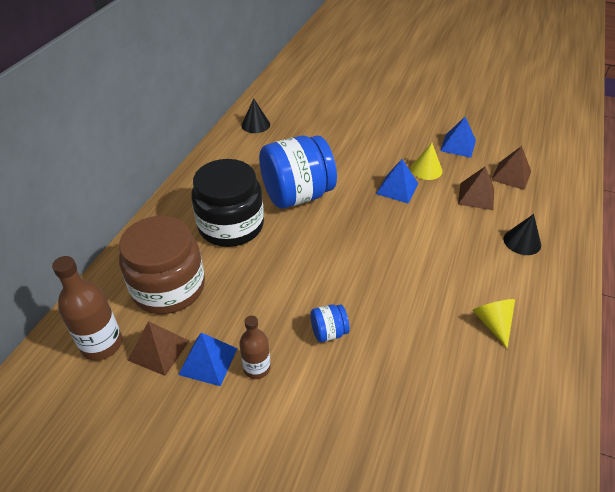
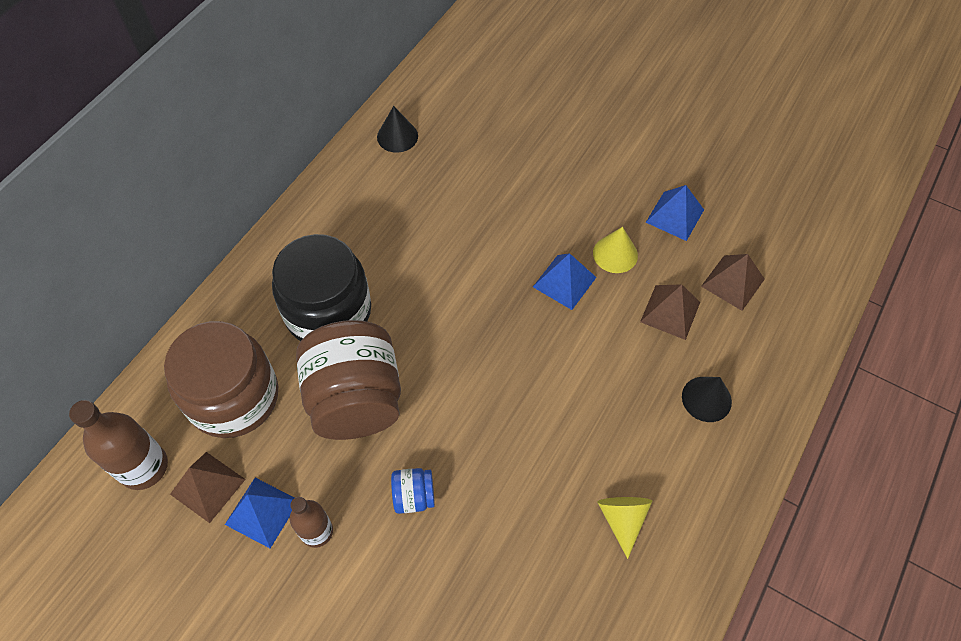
camera: 10 degrees right, 15 degrees up
blue jar [259,136,337,208] -> none
none -> brown jar [296,320,401,440]

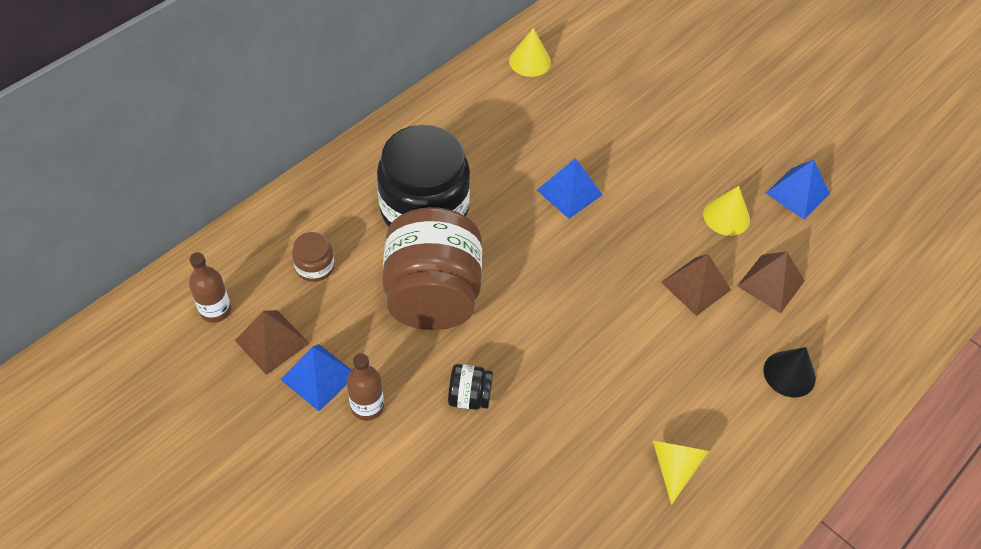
camera: 10 degrees right, 5 degrees down
brown bottle [69,400,168,490] -> brown bottle [189,253,231,323], size x0.64
brown jar [164,321,278,438] -> brown jar [292,232,334,282], size x0.42
black cone [377,106,418,153] -> yellow cone [509,28,551,77]
blue jar [391,468,435,514] -> black jar [448,364,493,410]
blue pyramid [533,253,596,310] -> blue pyramid moved to [537,158,603,219]
brown pyramid [701,254,765,311] -> brown pyramid moved to [661,254,731,316]

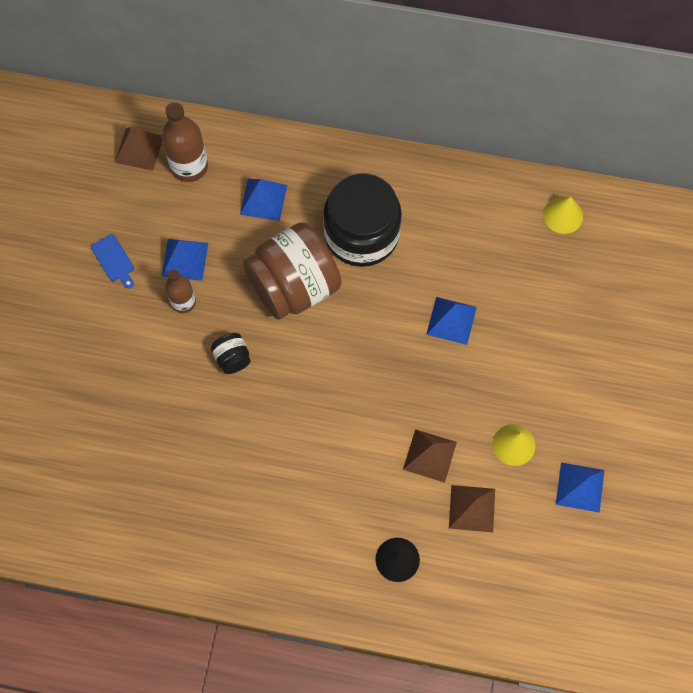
camera: 60 degrees right, 15 degrees up
brown bottle [189,253,231,323] -> brown bottle [162,102,208,182], size x1.57
brown pyramid [235,310,310,375] -> brown pyramid moved to [115,127,162,171]
brown jar [292,232,334,282] -> blue pyramid [240,179,287,221]
yellow cone [653,441,709,505] -> none
none -> blue cutting board [91,234,134,289]

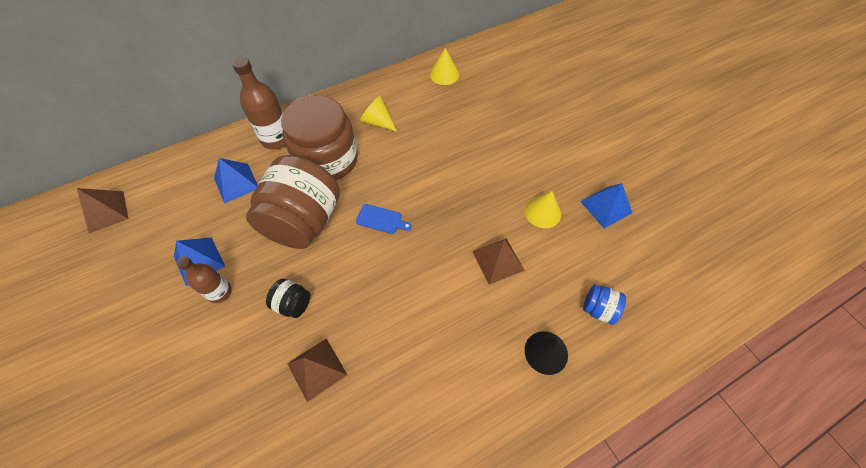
camera: 40 degrees left, 10 degrees down
blue cutting board [91,234,134,289] -> blue cutting board moved to [356,204,412,234]
brown bottle [162,102,208,182] -> brown bottle moved to [232,57,285,150]
black jar [323,173,402,267] -> brown jar [281,95,358,180]
blue pyramid [426,297,477,345] -> none
brown pyramid [449,485,495,532] -> brown pyramid moved to [287,338,347,402]
none -> yellow cone [360,96,397,132]
none -> blue jar [583,284,626,325]

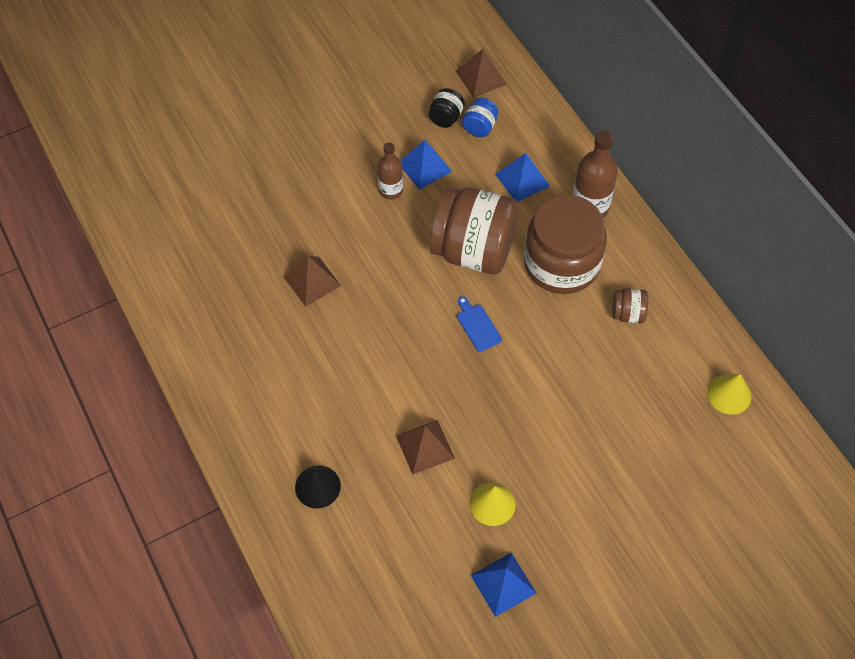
camera: 90 degrees right, 0 degrees up
black jar [266,278,310,318] -> black jar moved to [429,88,465,128]
blue cutting board [356,204,412,234] -> blue cutting board turned 135 degrees clockwise [457,296,502,352]
yellow cone [360,96,397,132] -> brown jar [612,288,648,323]
blue jar [583,284,626,325] -> blue jar moved to [462,98,498,137]

